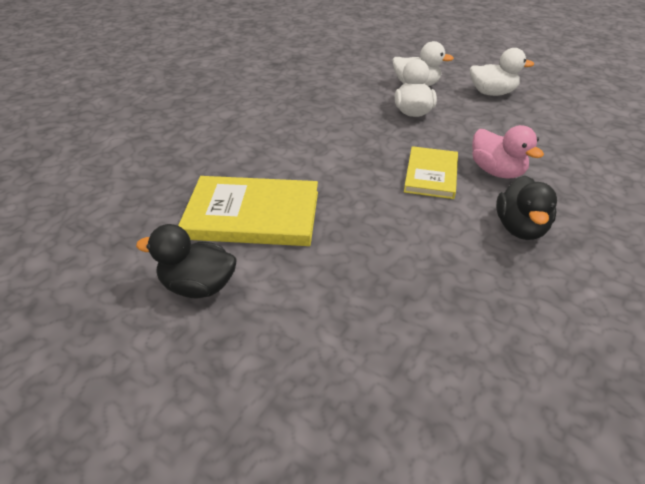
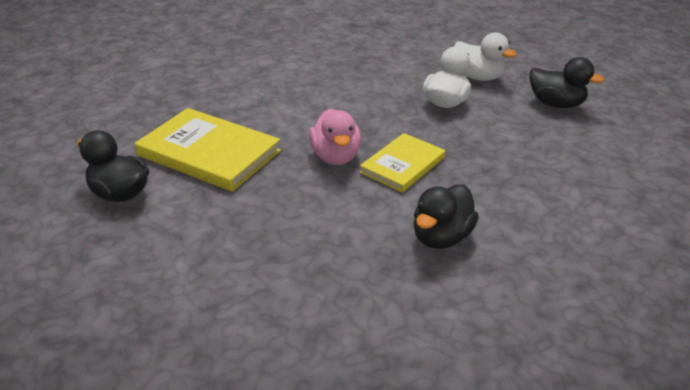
camera: 25 degrees right, 5 degrees down
white duck [470,48,534,96] -> black duck [529,57,604,108]
pink duck [472,125,544,178] -> pink duck moved to [309,109,361,165]

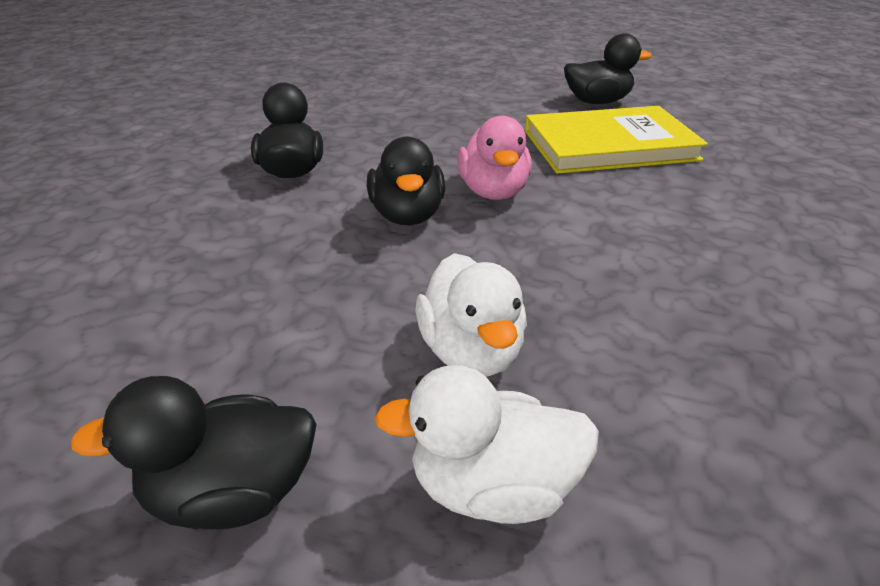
camera: 140 degrees right, 0 degrees up
pink duck [309,109,361,165] -> pink duck turned 135 degrees counterclockwise [457,116,532,200]
yellow book [360,133,445,193] -> black duck [367,137,445,225]

